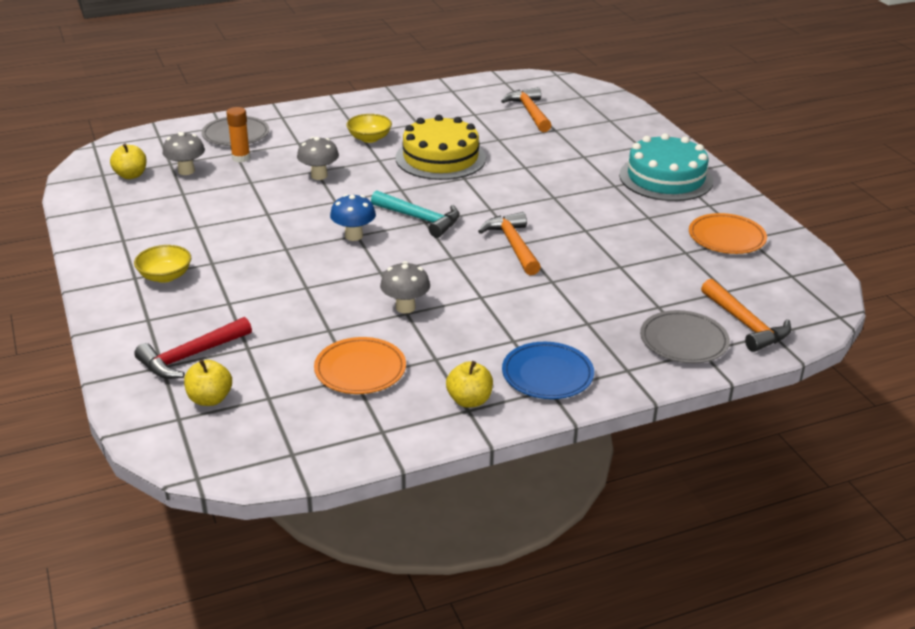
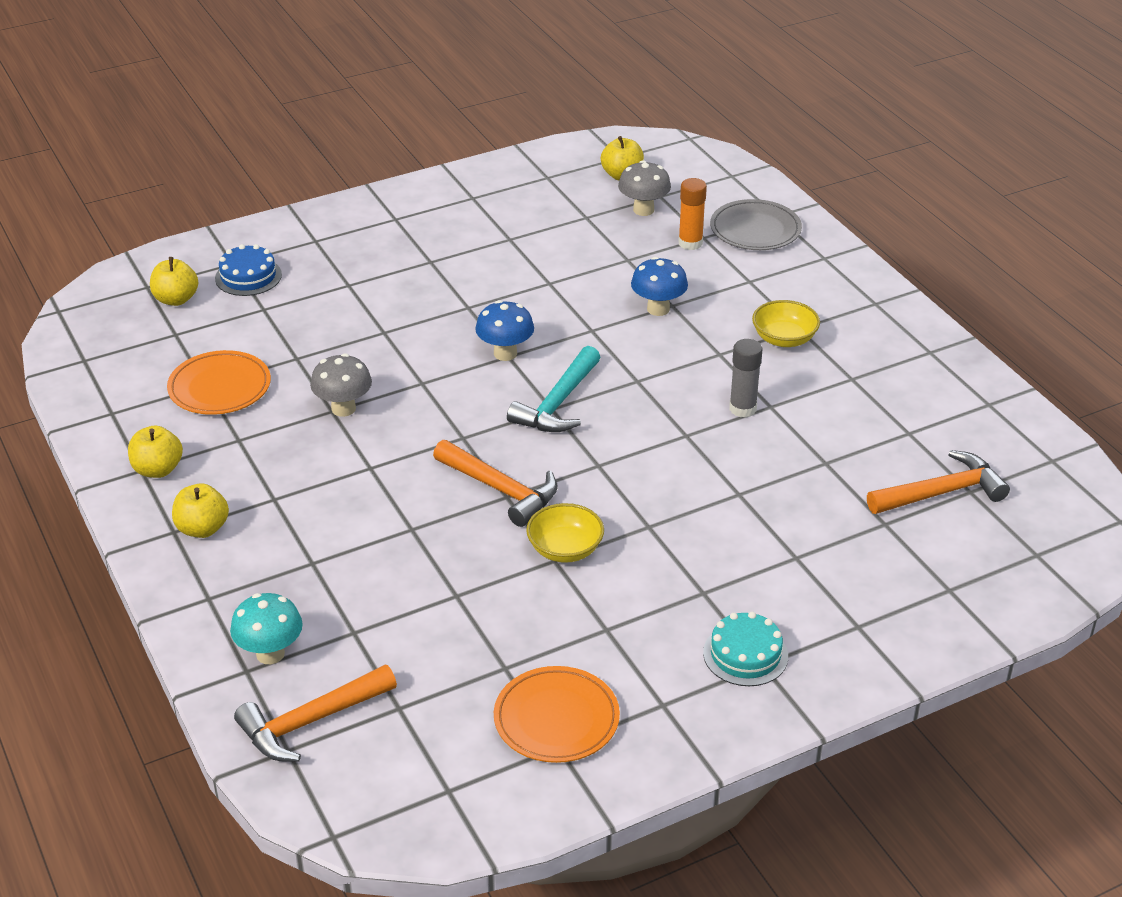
camera: 85 degrees right, 5 degrees up
yellow bowl [134,245,191,283] -> yellow bowl moved to [526,503,604,563]
red hammer [134,317,252,379] -> blue cake [215,244,282,296]
grey mushroom [297,137,339,180] -> blue mushroom [631,257,688,316]
yellow cake [395,115,486,180] -> grey glue stick [729,339,763,418]
orange hammer [478,212,541,275] -> orange hammer turned 60 degrees clockwise [433,440,557,527]
blue plate [502,342,594,399] -> yellow apple [172,484,229,538]
turquoise cake [619,133,713,201] -> turquoise cake [703,612,788,686], size x0.53
grey plate [640,310,730,363] -> turquoise mushroom [230,593,303,664]

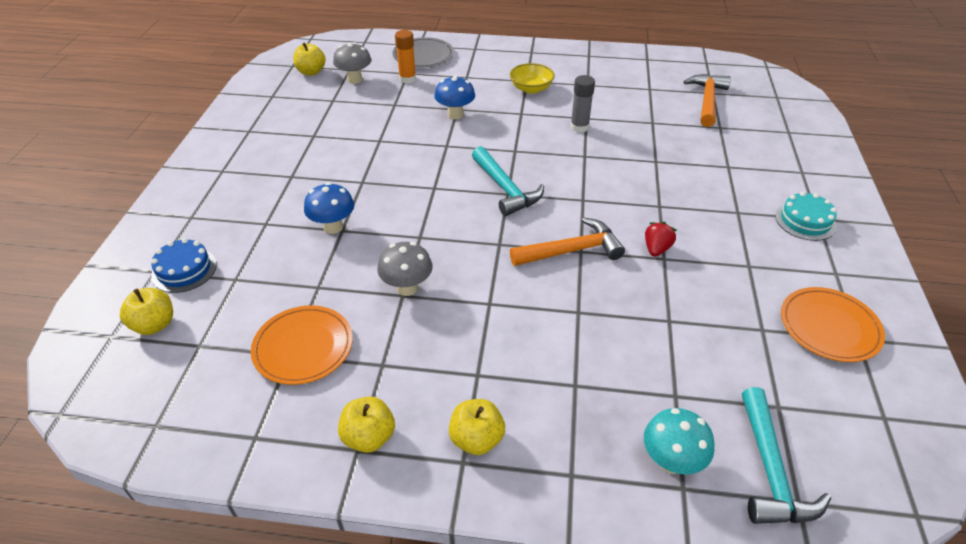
camera: 55 degrees left, 5 degrees up
orange hammer [234,665,397,762] -> turquoise hammer [742,387,831,524]
blue mushroom [475,300,534,361] -> blue mushroom moved to [304,182,354,234]
yellow bowl [526,503,604,563] -> red strawberry [645,222,677,257]

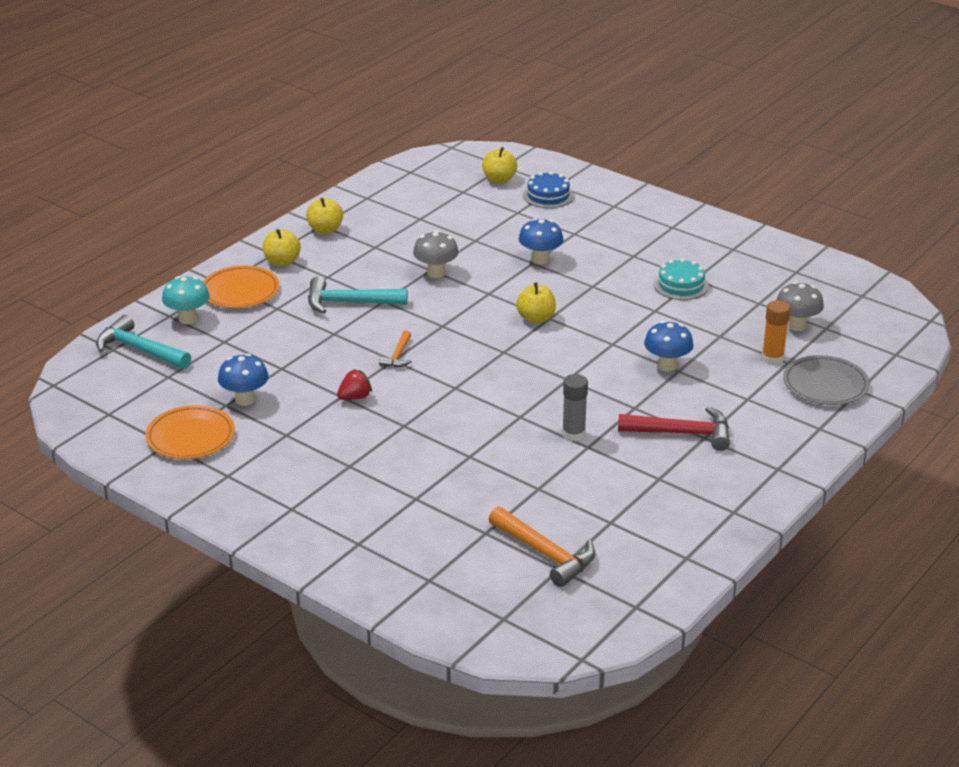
camera: 120 degrees right, 10 degrees down
orange plate [251,305,353,385] -> orange plate moved to [203,266,280,308]
yellow apple [293,42,326,76] -> yellow apple moved to [516,282,556,324]
turquoise hammer [472,146,544,216] -> turquoise hammer moved to [308,277,408,314]
yellow bowl [510,63,555,94] -> red hammer [618,407,730,451]
orange hammer [510,217,625,266] -> orange hammer [379,330,412,367], size x0.55
red strawberry [645,222,677,257] -> red strawberry turned 90 degrees counterclockwise [337,369,372,400]
turquoise cake [775,192,837,241] -> turquoise cake moved to [654,258,709,300]
none -> blue mushroom [218,353,269,406]

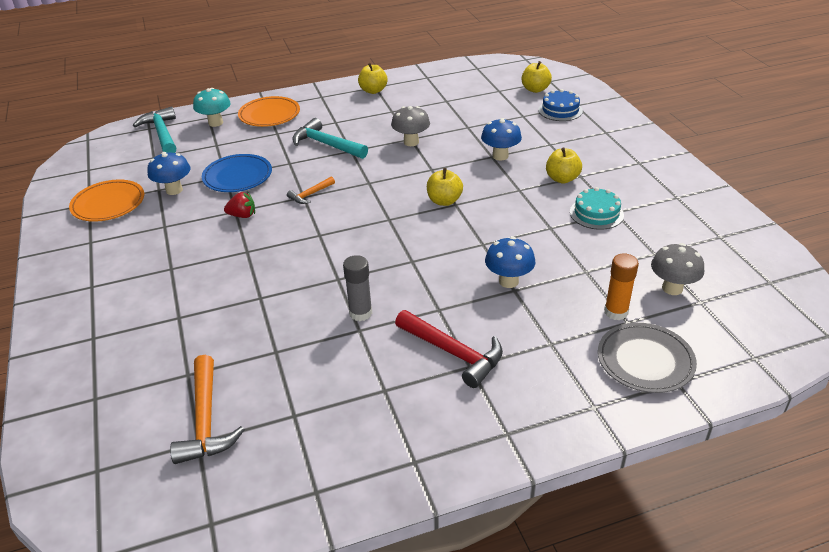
camera: 35 degrees right, 5 degrees up
yellow apple [263,229,301,266] -> yellow apple moved to [546,147,582,184]
none -> blue plate [202,154,272,192]

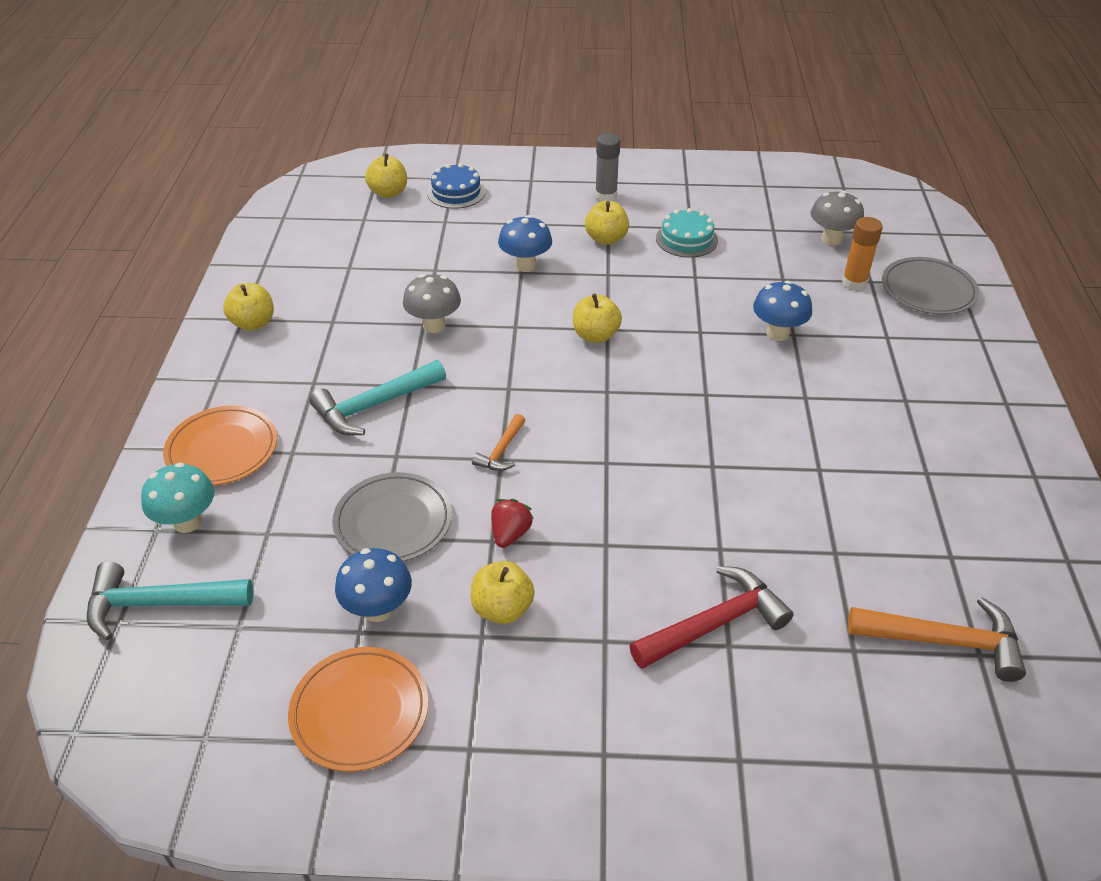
camera: 70 degrees left, 5 degrees up
blue plate [202,154,272,192] -> grey plate [332,472,452,562]
orange hammer [287,177,335,204] -> orange hammer turned 45 degrees clockwise [472,414,525,471]
grey glue stick [343,255,372,321] -> grey glue stick moved to [595,133,620,201]
red hammer [395,310,503,388] -> red hammer moved to [629,566,794,669]
none -> yellow apple [471,561,535,624]

